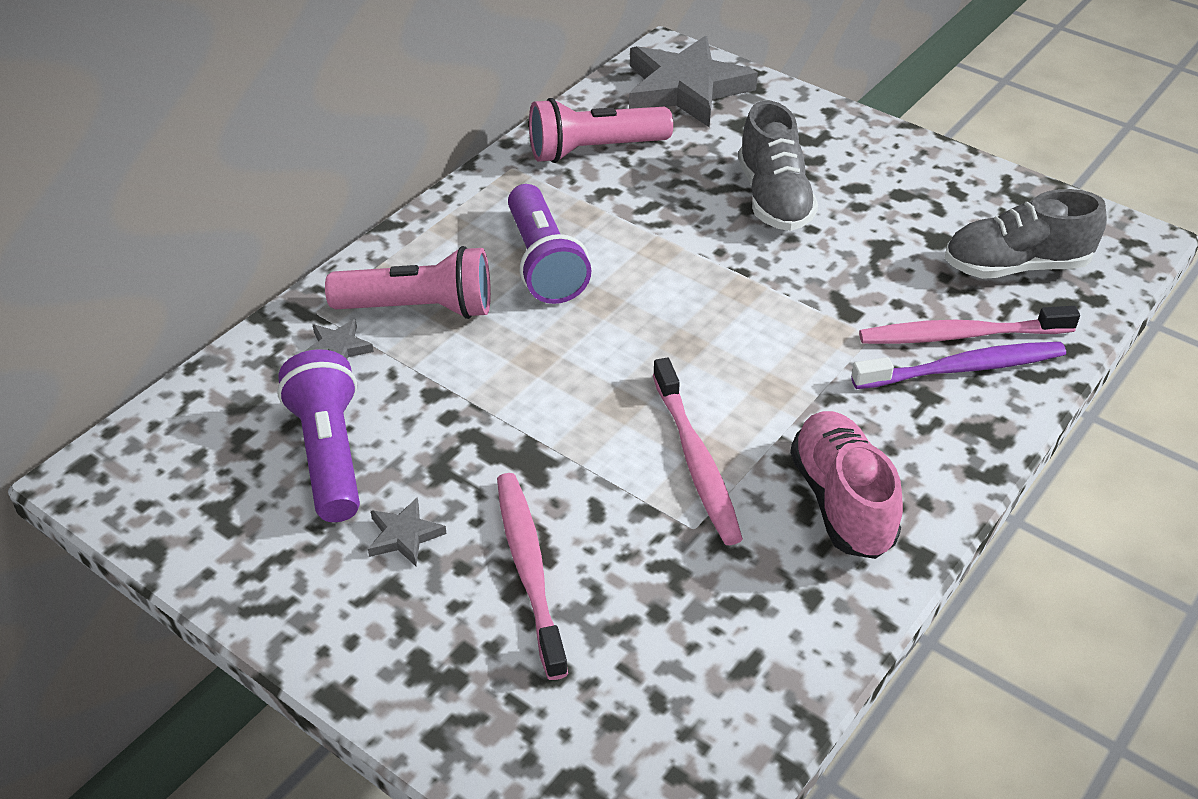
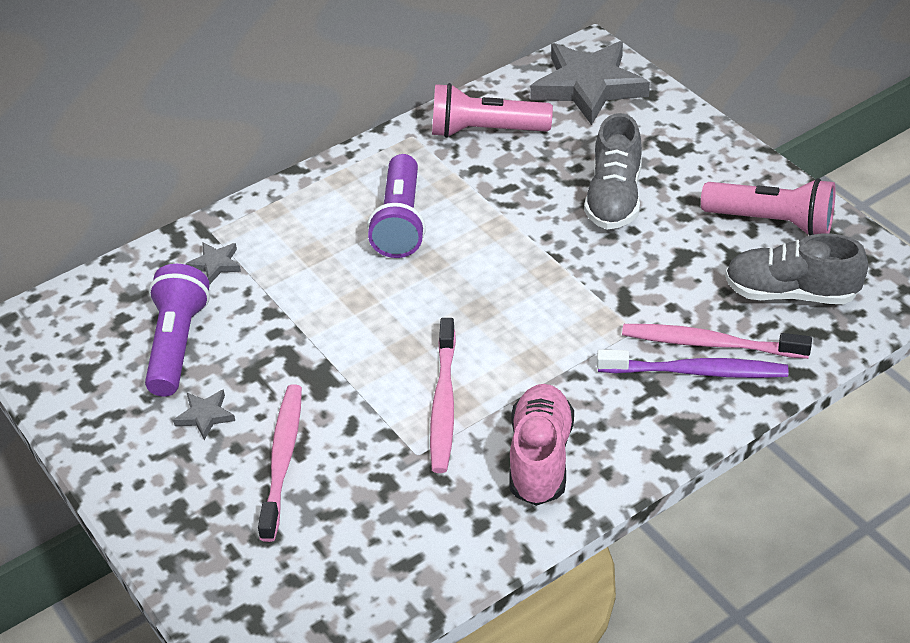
camera: 20 degrees right, 0 degrees up
pink flashlight [325,246,491,319] -> pink flashlight moved to [701,178,836,236]

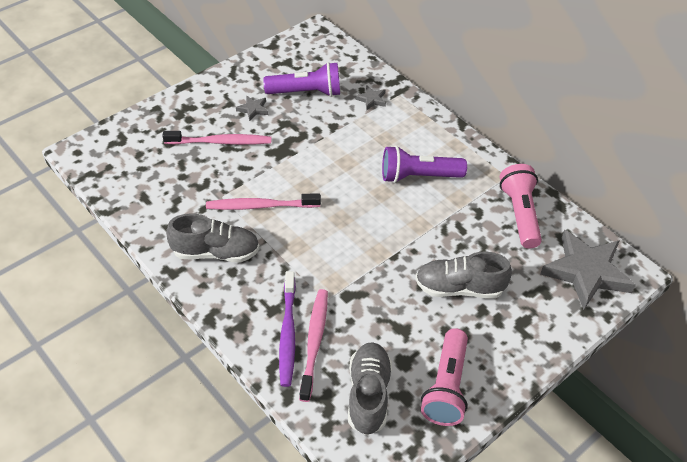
camera: 80 degrees right, 5 degrees up
pink shoe [510,384,574,506] -> grey shoe [166,213,260,263]

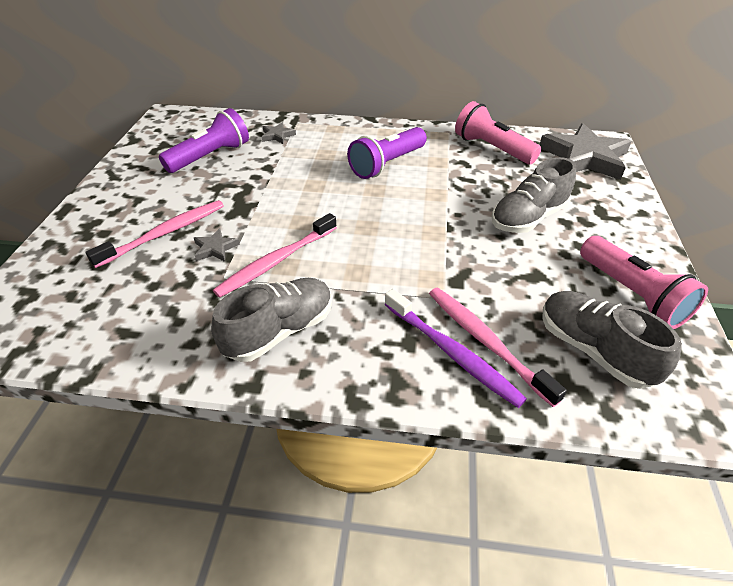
camera: 40 degrees left, 5 degrees down
grey star [236,95,268,121] -> grey star moved to [194,228,240,262]

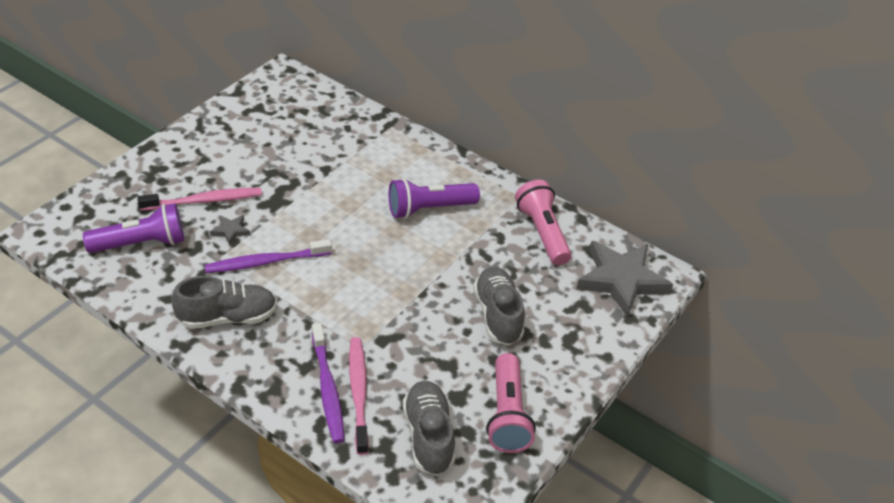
camera: 25 degrees right, 0 degrees up
purple flashlight [159,108,249,173] -> purple flashlight moved to [83,203,184,253]
pink toothbrush [213,213,337,298] -> purple toothbrush [204,239,332,273]
grey star [262,122,296,144] -> none
grey shoe [492,157,576,233] -> grey shoe turned 90 degrees clockwise [473,267,525,345]

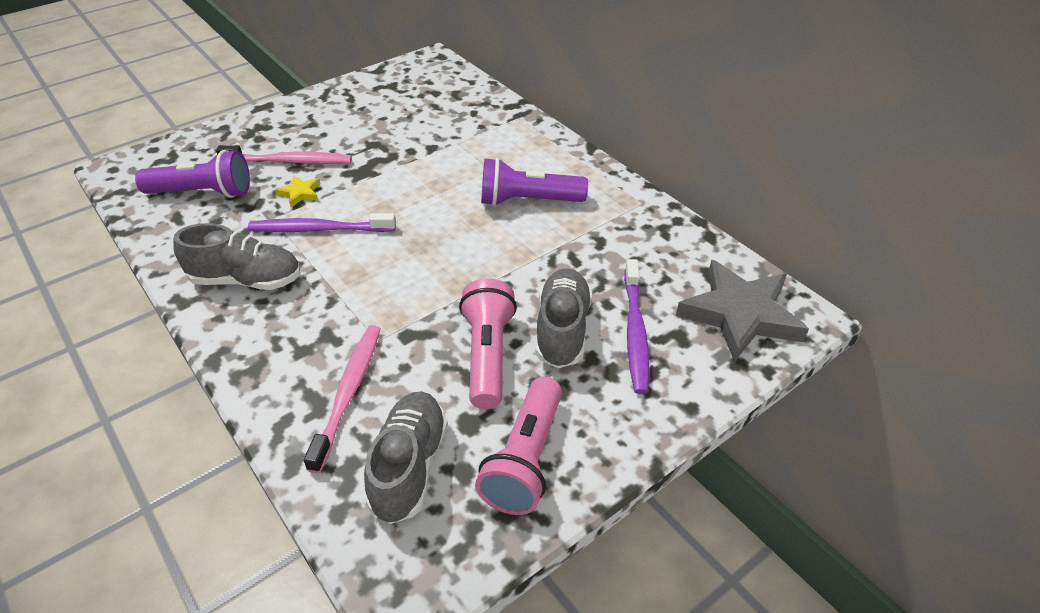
camera: 20 degrees right, 0 degrees up
grey star [210,215,251,245] -> yellow star [275,176,320,207]
purple toothbrush [312,323,344,443] -> purple toothbrush moved to [624,259,649,394]
pink flashlight [515,180,571,265] -> pink flashlight moved to [459,278,517,409]

